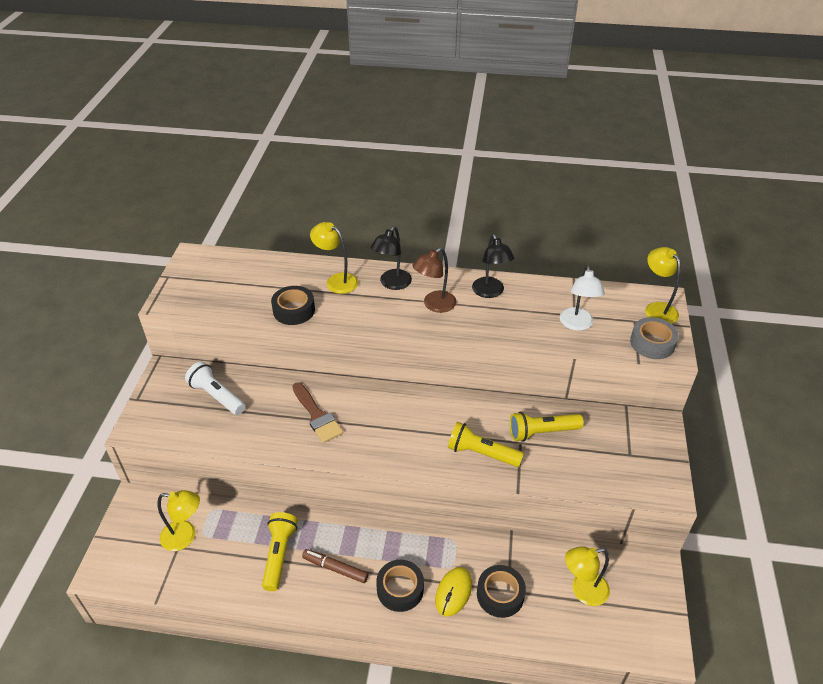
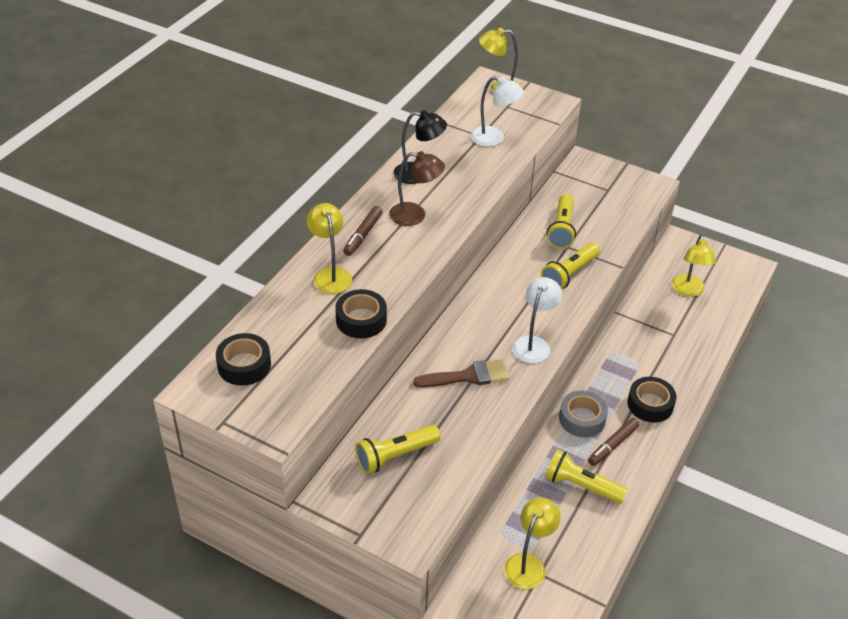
camera: 70 degrees left, 0 degrees up
white flashlight [185,362,245,415] -> yellow flashlight [355,425,441,474]
yellow lamp [310,222,358,294] -> yellow lamp turned 105 degrees clockwise [306,203,352,294]
black lamp [371,226,412,290] -> brown marker [343,206,383,256]
brown lamp [412,248,457,313] -> brown lamp turned 60 degrees counterclockwise [389,151,445,226]
yellow mouse [435,567,472,617] -> none
black tape [477,565,526,618] -> black tape moved to [216,333,271,386]
grey tape [630,317,679,359] -> grey tape moved to [559,391,608,437]
none -> white lamp [513,277,562,363]

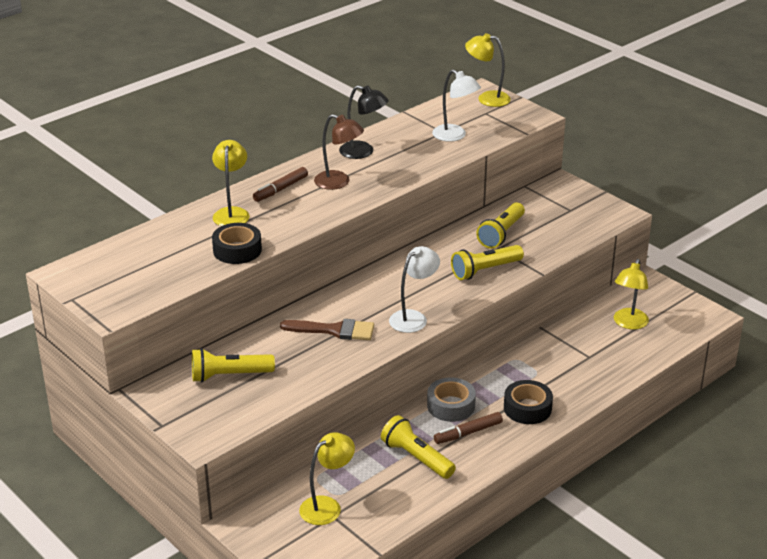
camera: 20 degrees right, 10 degrees down
black tape [216,333,271,386] -> none

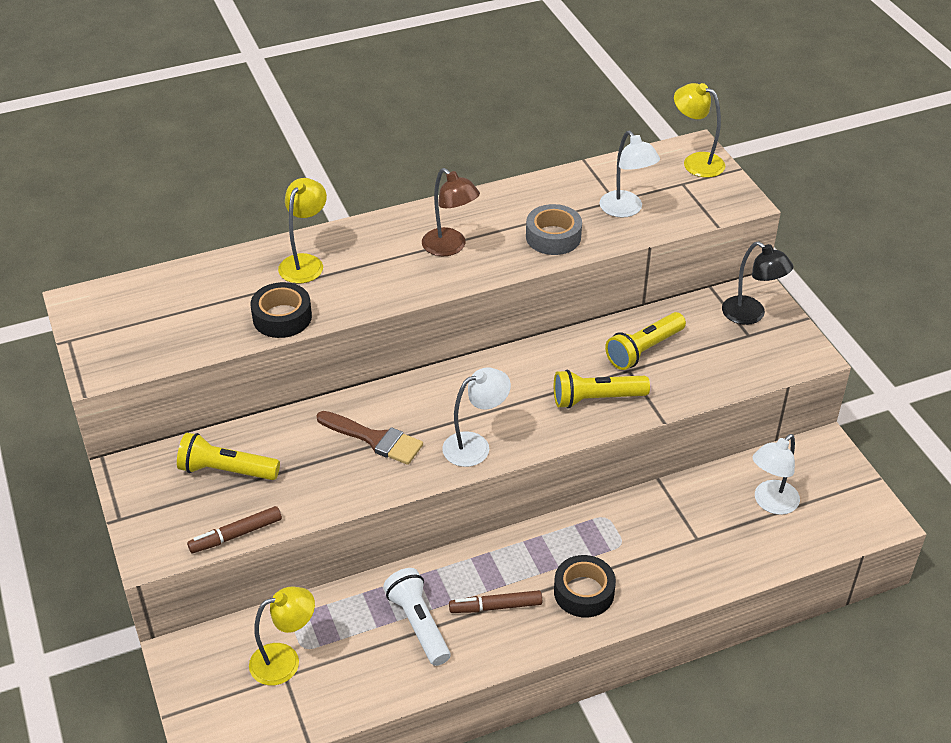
camera: 20 degrees right, 10 degrees up
brown marker [253,167,308,202] -> brown marker moved to [187,506,282,553]
black lamp [339,85,389,159] -> black lamp moved to [722,241,793,325]
yellow flashlight [381,415,456,479] -> white flashlight [383,568,450,666]
grey tape [427,377,476,422] -> grey tape moved to [526,204,582,255]
yellow lamp [614,259,649,329] -> white lamp [753,434,800,515]

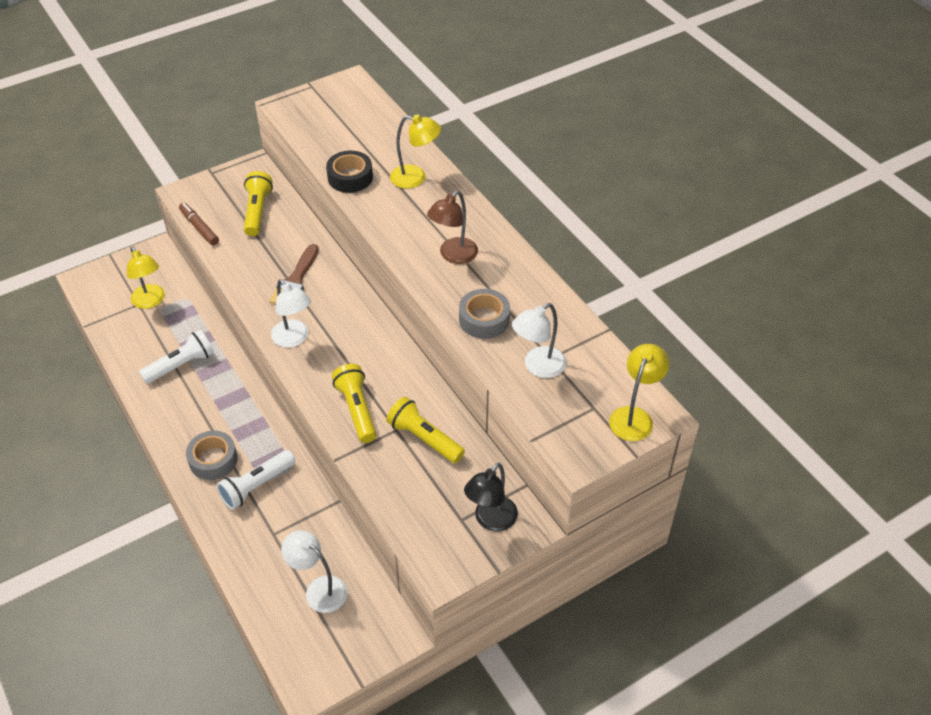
camera: 80 degrees right, 5 degrees up
brown marker [449,590,542,613] -> none
black tape [554,555,616,618] -> grey tape [186,430,238,480]
none -> white flashlight [217,450,295,510]

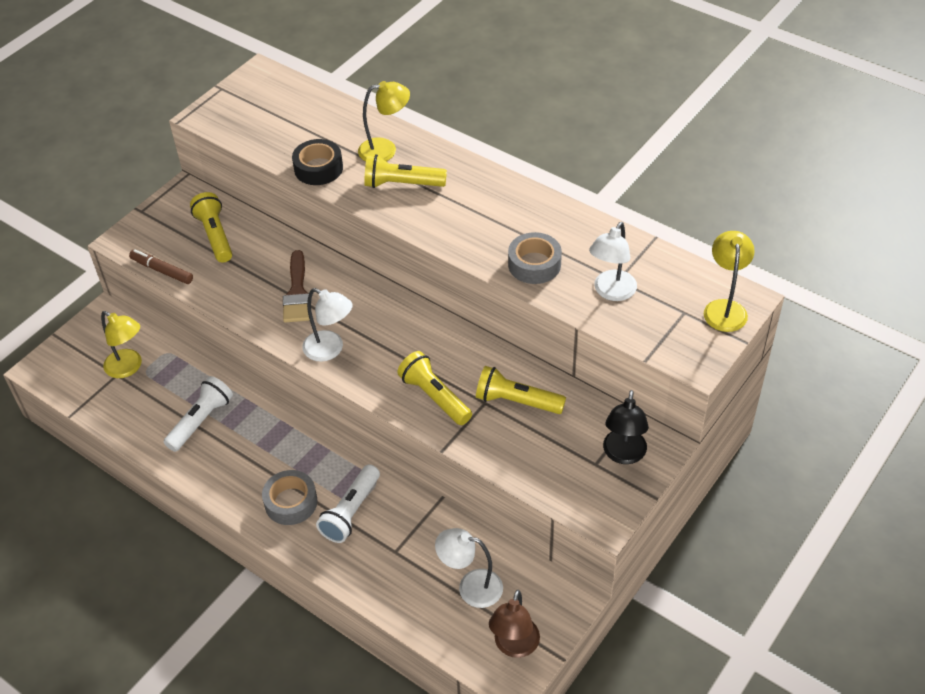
camera: 20 degrees left, 0 degrees up
brown lamp [427,191,478,264] -> brown lamp moved to [489,590,540,658]
none -> yellow flashlight [364,154,447,188]

